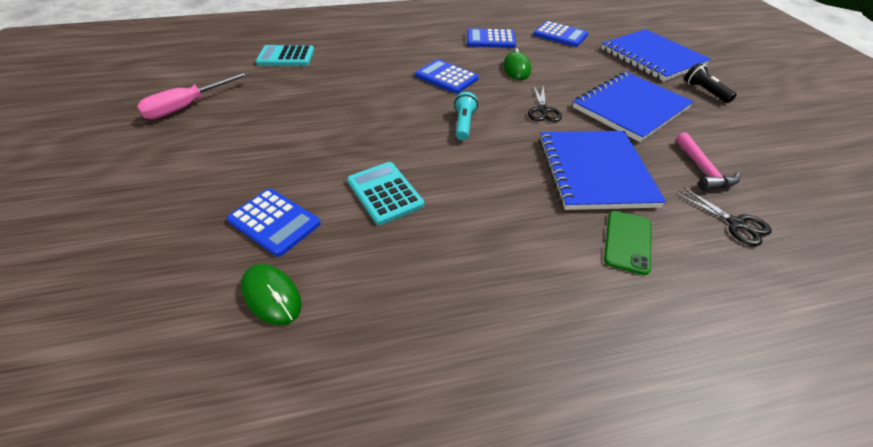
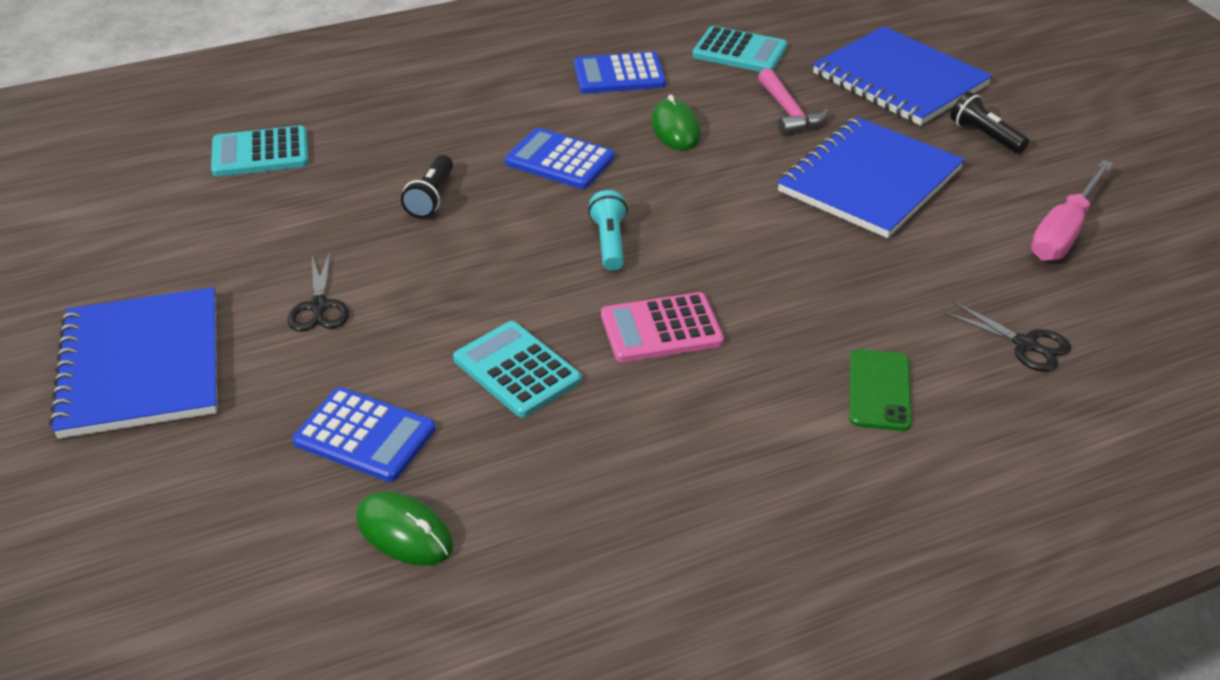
camera: 10 degrees left, 5 degrees down
pink screwdriver [137,71,250,119] -> pink screwdriver moved to [1031,160,1113,261]
black scissors [528,86,562,122] -> black scissors moved to [287,252,349,332]
blue calculator [533,21,588,47] -> turquoise calculator [692,26,787,72]
blue notebook [539,131,666,210] -> blue notebook moved to [49,287,217,439]
pink hammer [676,132,740,191] -> pink hammer moved to [758,68,829,135]
none -> black flashlight [401,155,453,218]
none -> pink calculator [601,292,724,362]

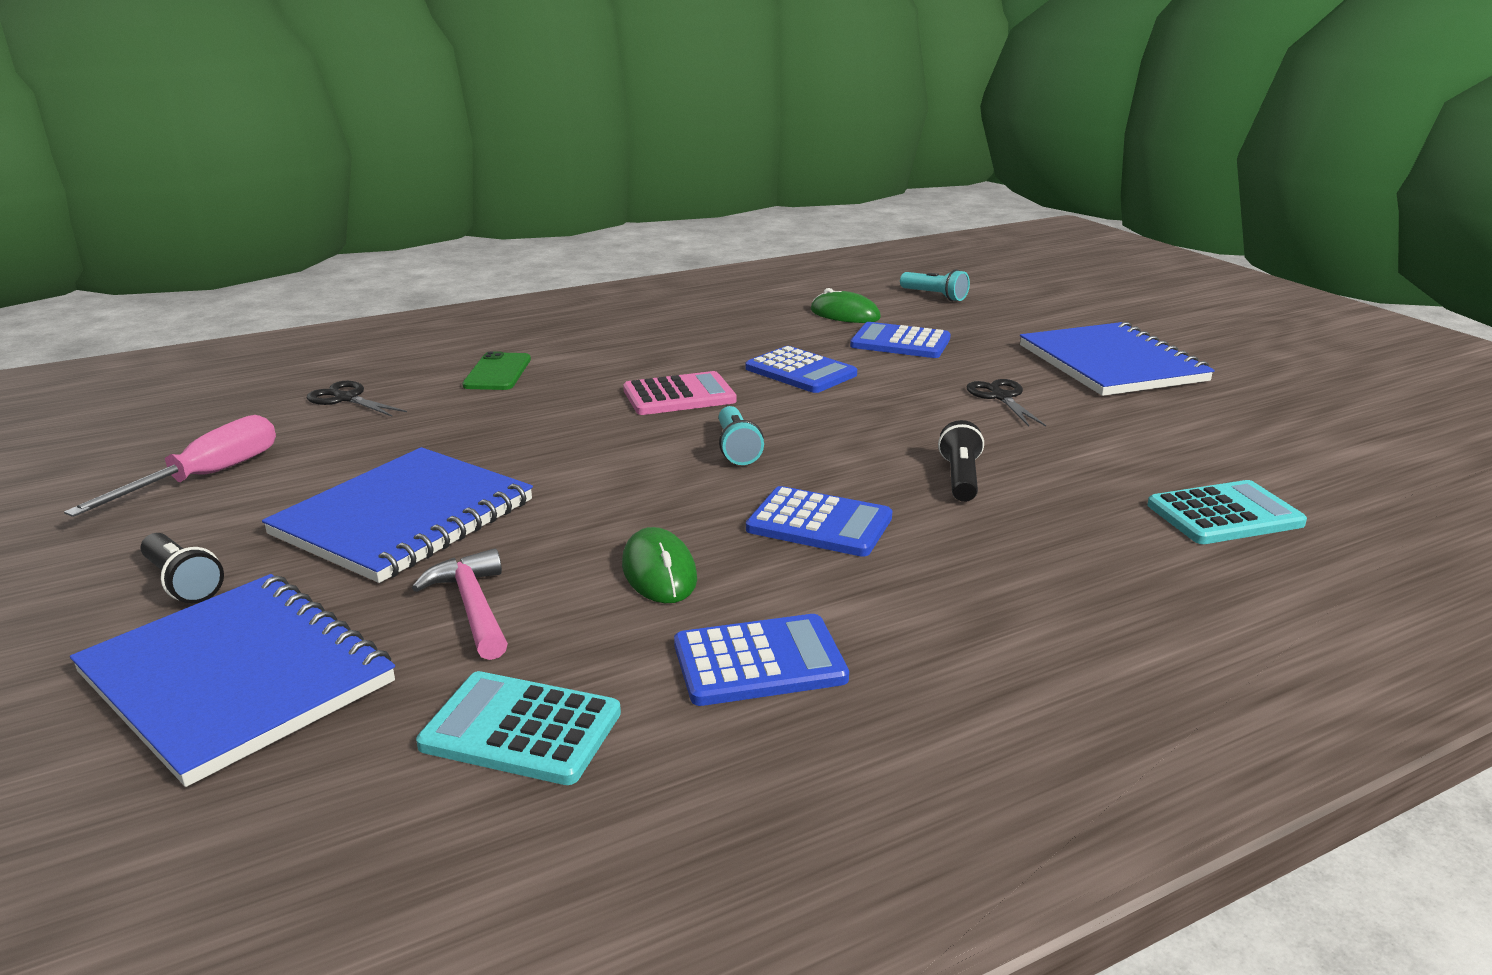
camera: 175 degrees right, 15 degrees down
turquoise calculator [453,321,581,418] -> blue calculator [746,346,857,393]
none -> turquoise flashlight [900,269,970,301]

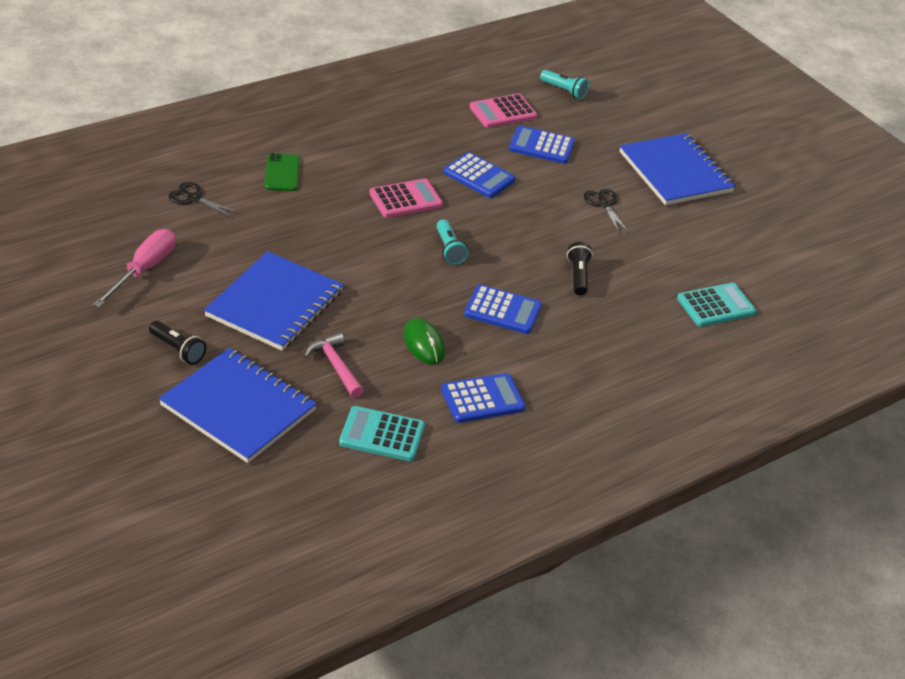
camera: 10 degrees left, 15 degrees up
green mouse [810,288,881,323] -> pink calculator [470,94,537,128]

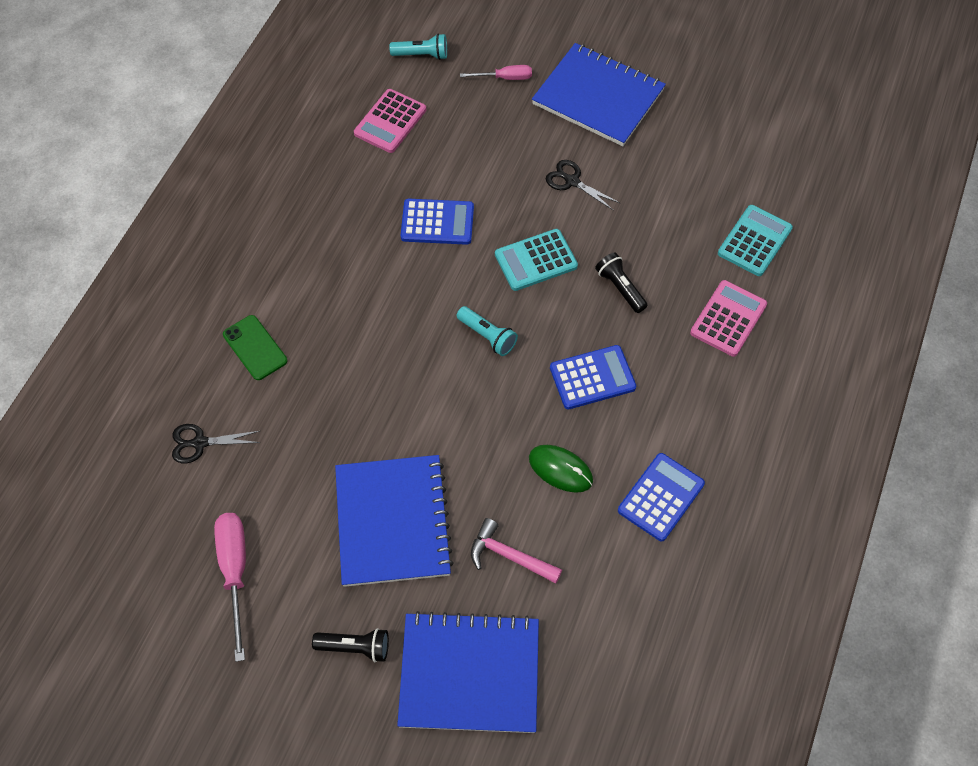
camera: 30 degrees left, 20 degrees up
turquoise calculator [339,406,425,461] -> turquoise calculator moved to [495,229,578,291]
pink calculator [369,179,443,218] -> pink calculator moved to [690,280,767,357]
blue calculator [509,126,575,164] -> none
none -> pink screwdriver [460,65,532,80]

